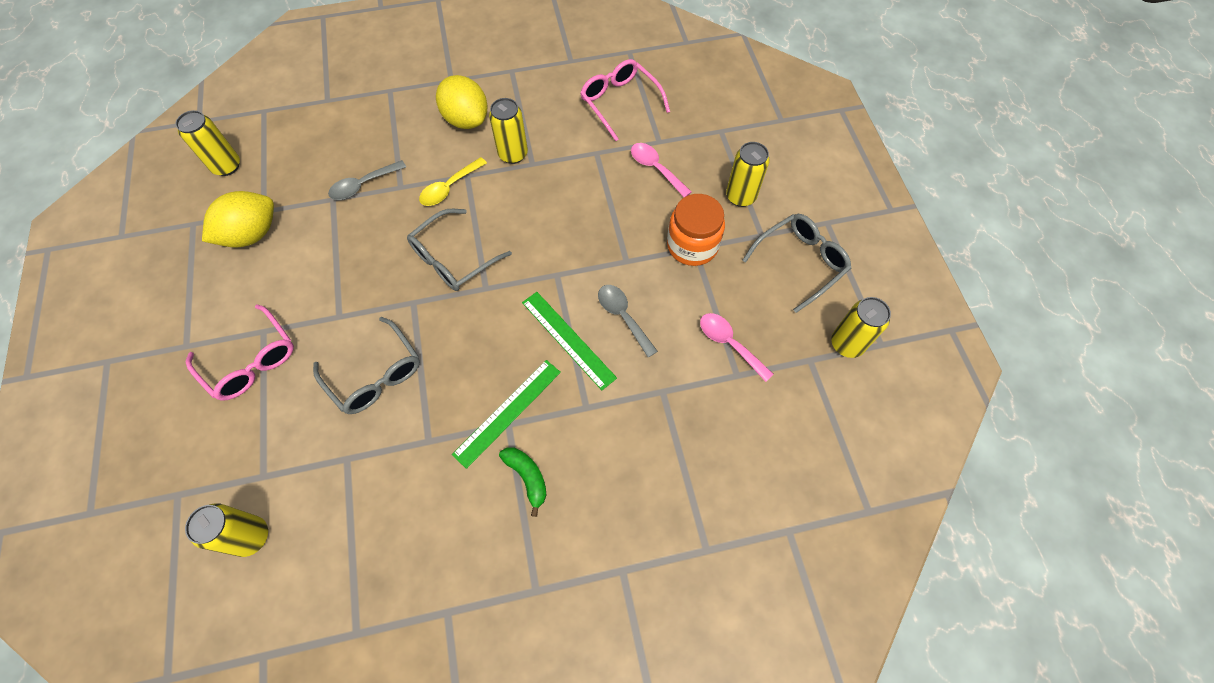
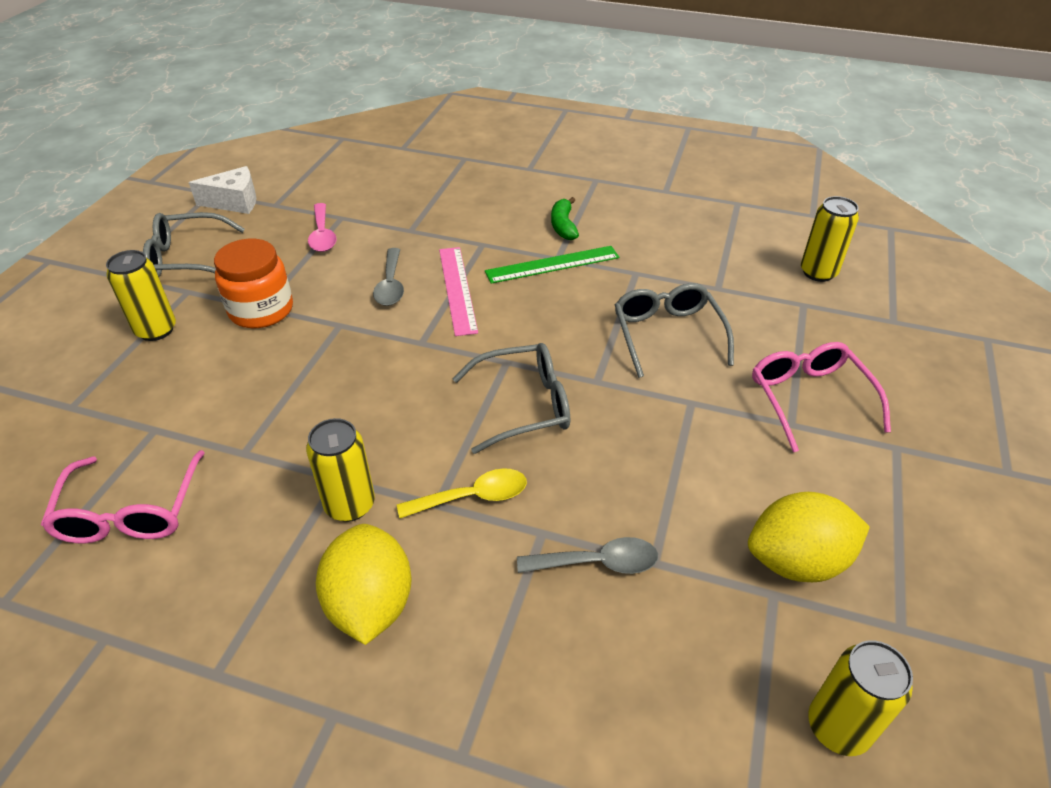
camera: 150 degrees left, 20 degrees down
green ruler [522,292,617,390] -> pink ruler [439,247,478,336]
pink spoon [631,143,691,197] -> none
yellow can [831,297,891,358] -> white cheese [189,166,256,214]

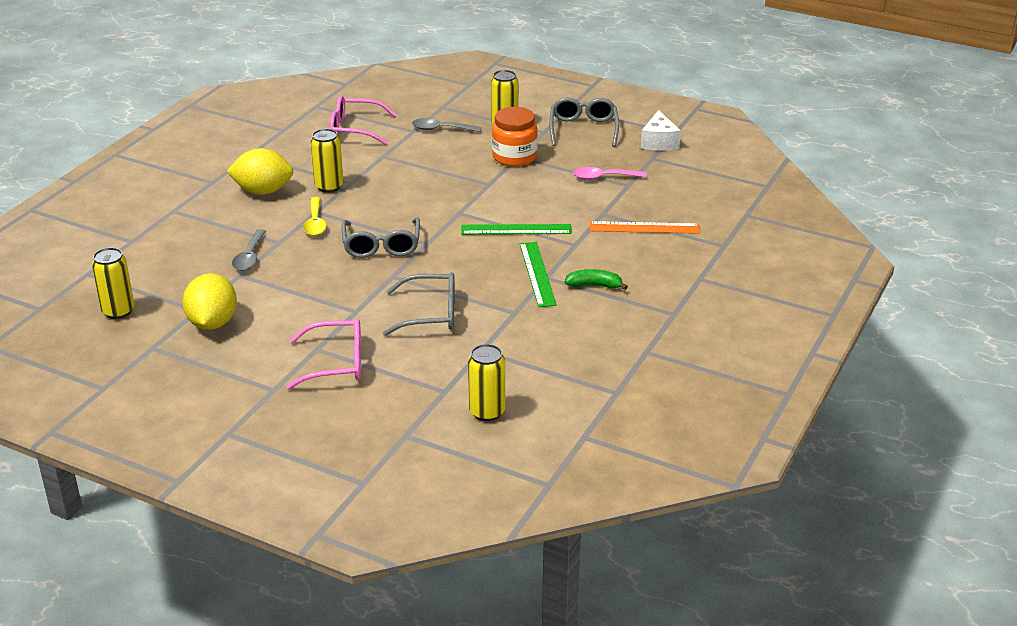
camera: 100 degrees right, 10 degrees down
grey spoon [373,248,404,306] -> grey spoon moved to [412,118,481,132]
pink ruler [439,247,478,336] -> green ruler [461,224,572,235]
none -> orange ruler [589,221,700,234]

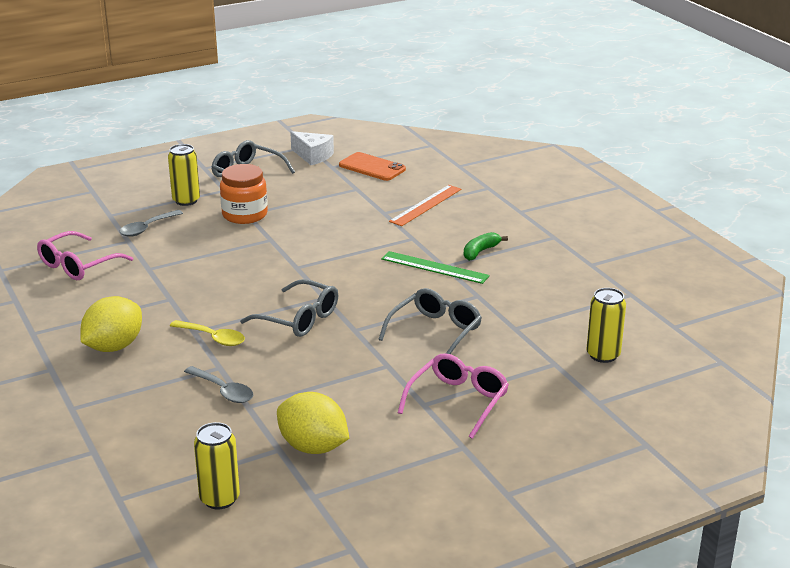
camera: 55 degrees left, 5 degrees down
yellow can [311,129,343,193] -> none
green ruler [461,224,572,235] -> none
pink spoon [573,167,647,180] -> none
none -> orange phone [339,152,406,181]

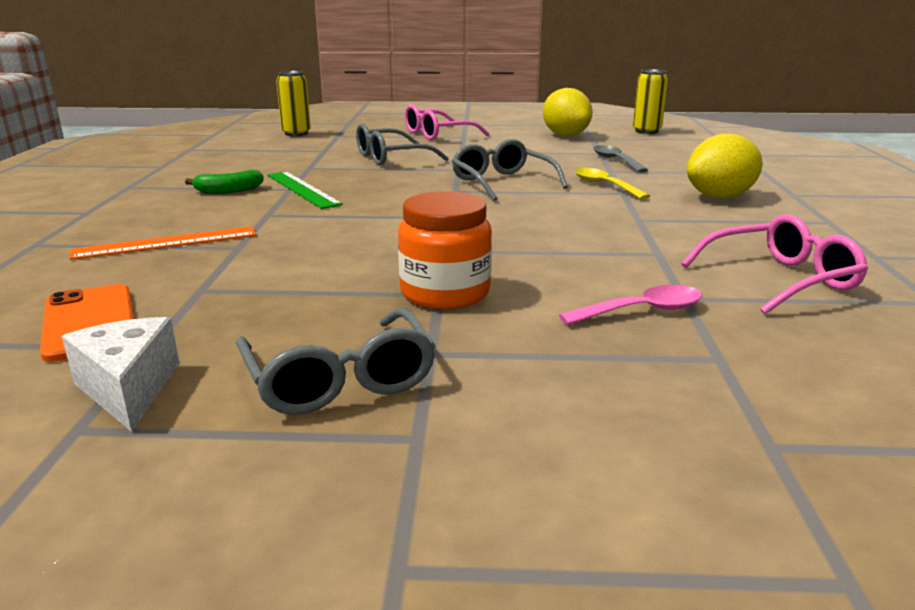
camera: 150 degrees left, 5 degrees down
grey spoon [119,210,183,237] -> pink spoon [559,285,702,325]
yellow can [168,144,200,206] -> none

